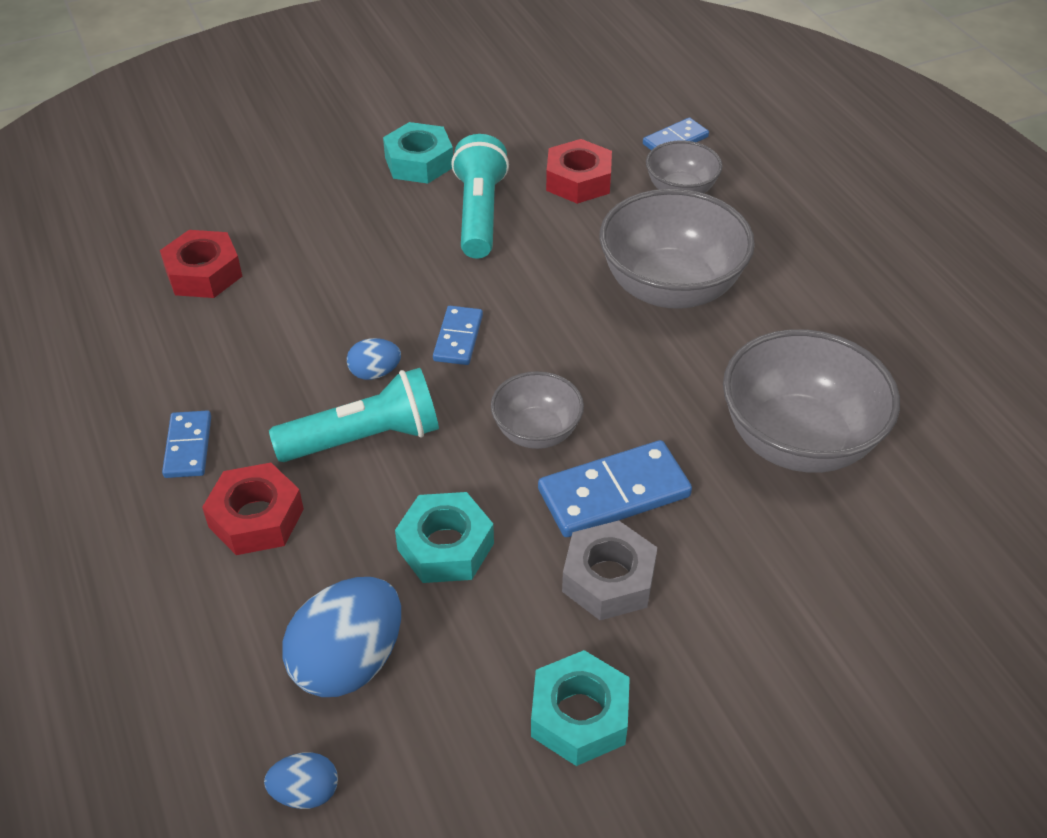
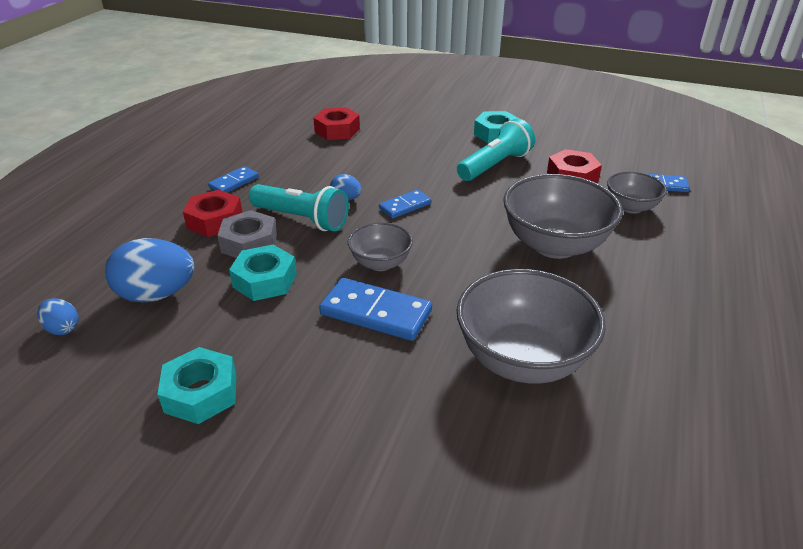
camera: 45 degrees right, 10 degrees down
grey nut [562,520,657,620] -> grey nut moved to [217,210,277,258]

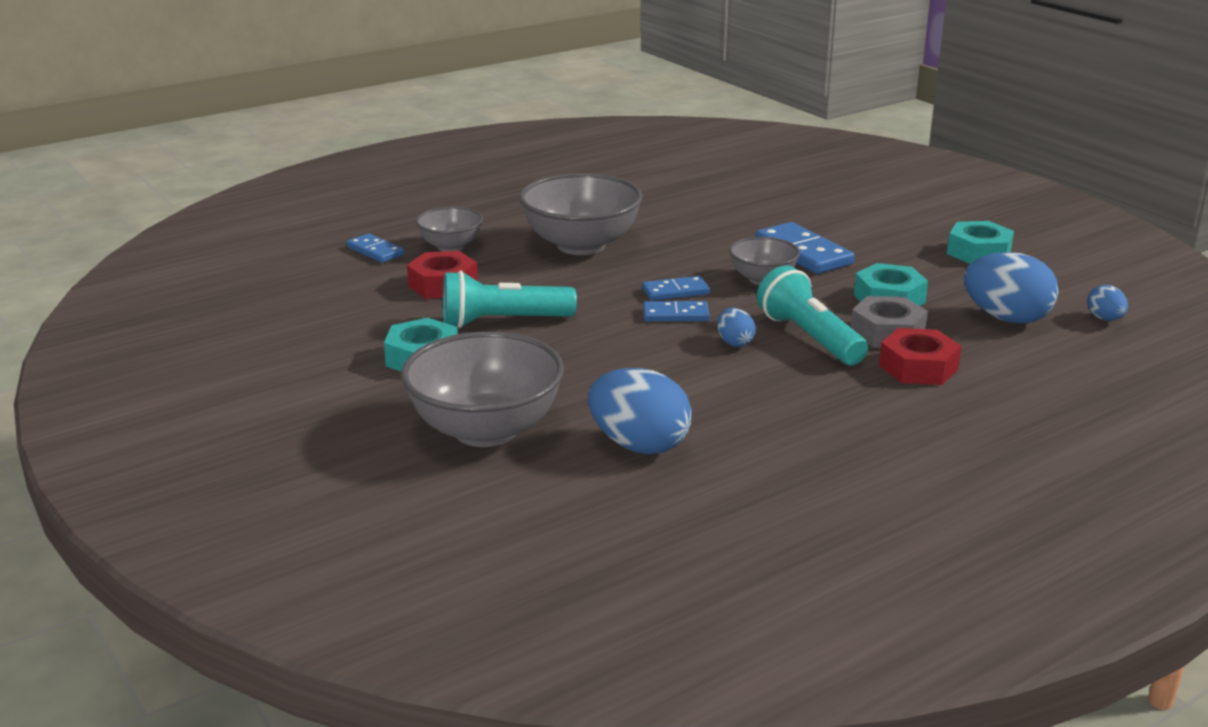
camera: 145 degrees left, 10 degrees down
blue domino [208,166,259,193] -> blue domino moved to [642,276,710,301]
red nut [313,107,360,140] -> blue egg [588,368,692,454]
grey bowl [457,269,606,383] -> grey bowl moved to [401,331,564,447]

